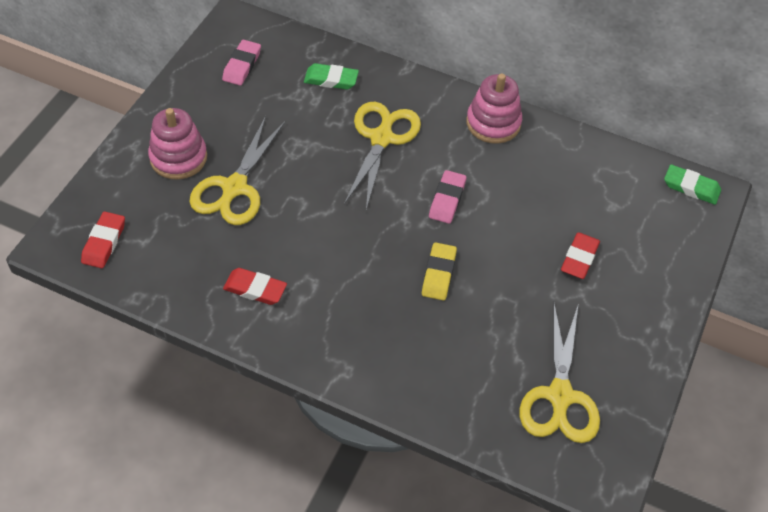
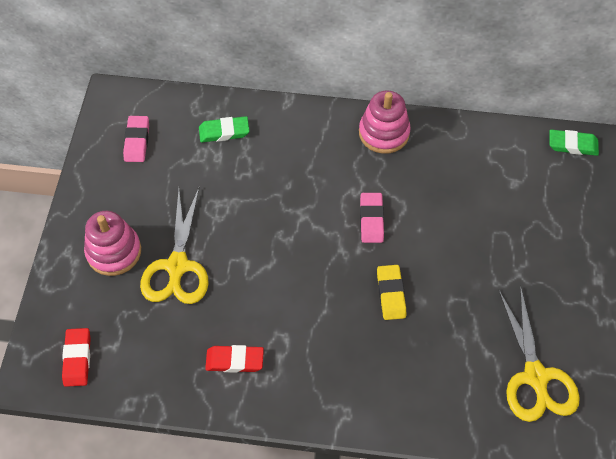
camera: 15 degrees left, 5 degrees up
yellow scissors [344,102,421,210] -> none
red eraser [561,232,600,279] -> none

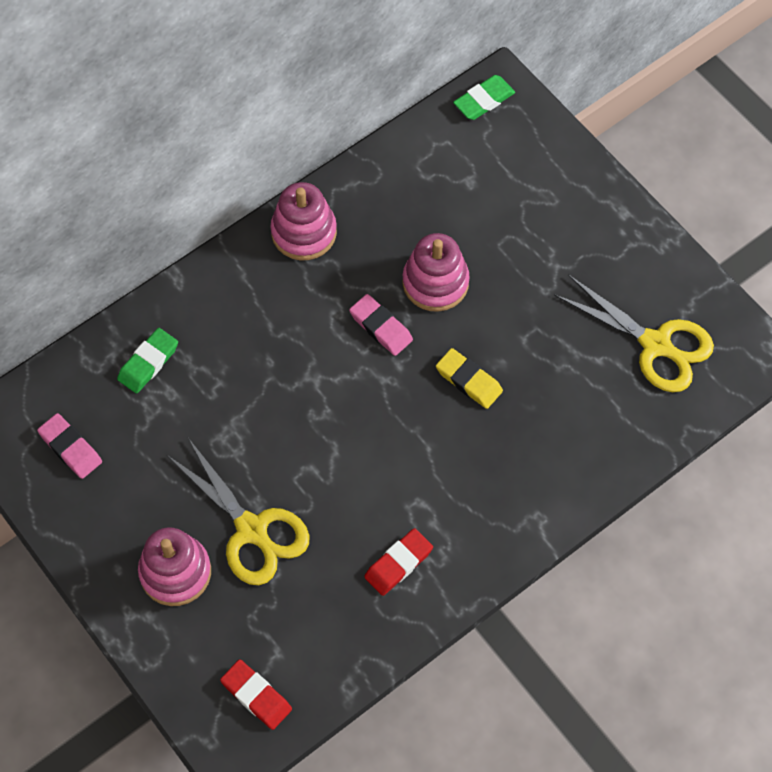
camera: 45 degrees left, 5 degrees up
none -> pink stacking toy [402,233,470,312]

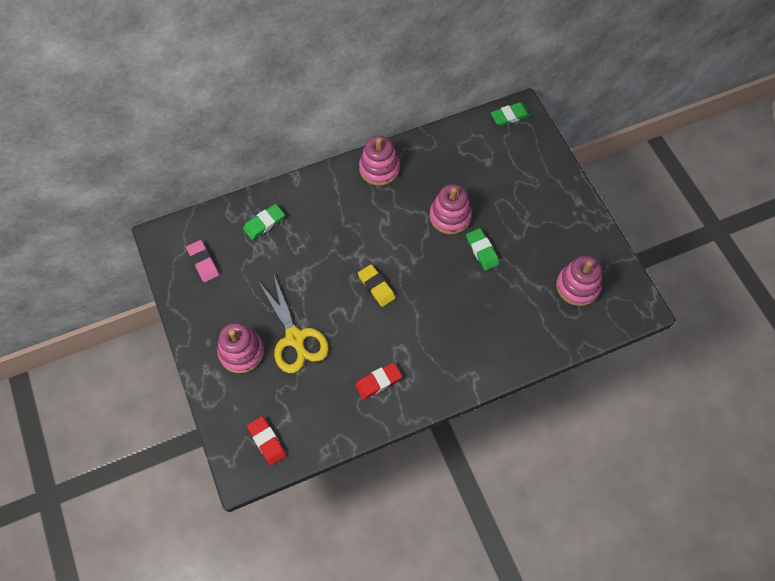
camera: 15 degrees right, 0 degrees up
pink eraser [349,294,413,356] -> none
yellow eraser [436,348,503,409] -> yellow eraser moved to [358,264,395,307]
yellow scissors [554,274,714,392] -> pink stacking toy [556,256,602,306]
none -> green eraser [466,228,499,270]

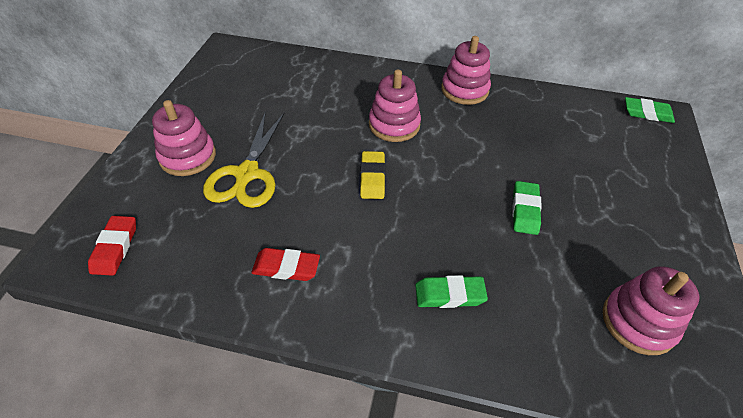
camera: 35 degrees right, 15 degrees down
pink eraser [186,240,219,282] -> none
green eraser [243,204,285,240] -> green eraser moved to [415,275,488,308]
pink stacking toy [430,184,472,234] -> pink stacking toy moved to [369,70,421,142]

